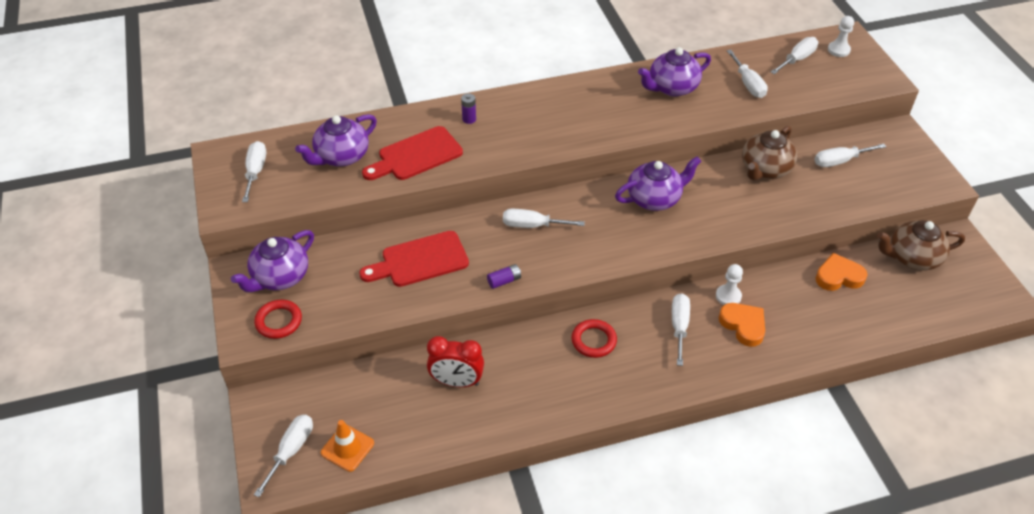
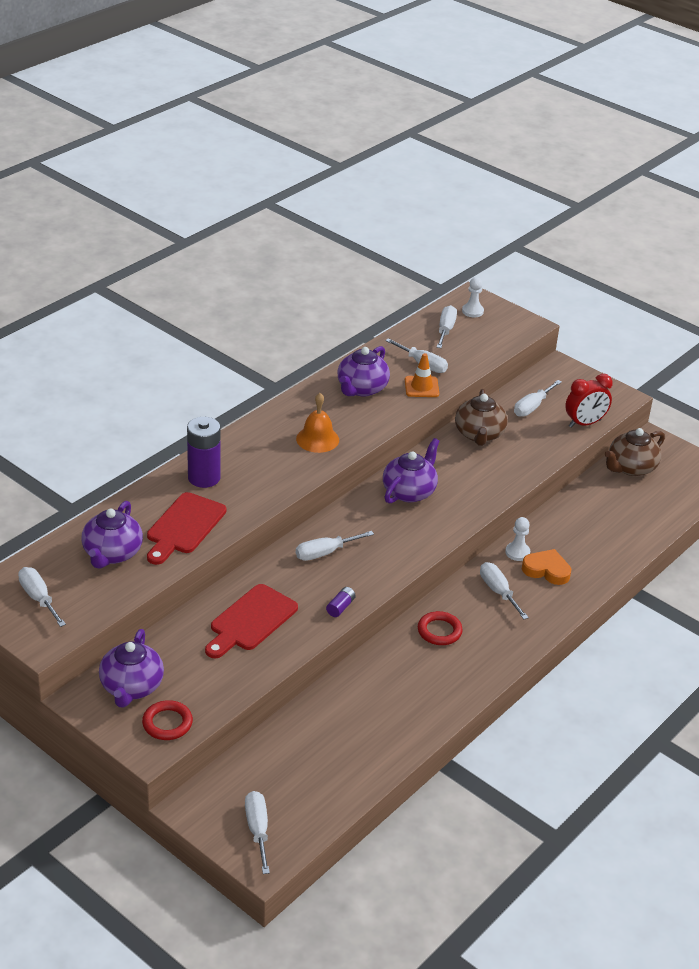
camera: 35 degrees left, 10 degrees down
orange traffic cone [321,420,374,472] -> orange traffic cone moved to [405,353,439,397]
red clock [427,336,484,387] -> red clock moved to [565,374,613,428]
purple battery [461,93,476,124] -> purple battery [187,417,220,488], size x2.18
orange heart [815,253,867,291] -> none
none -> orange bell [296,393,339,453]

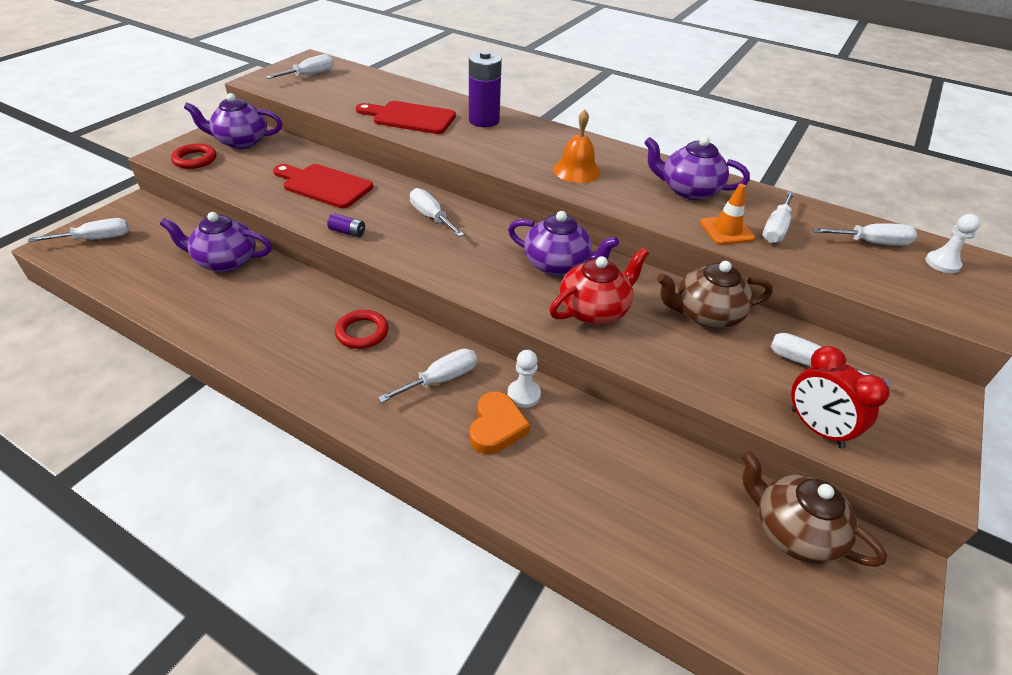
camera: 80 degrees right, 5 degrees up
purple teapot [81,501,143,569] -> purple teapot moved to [160,212,272,272]
none -> red teapot [549,248,649,325]

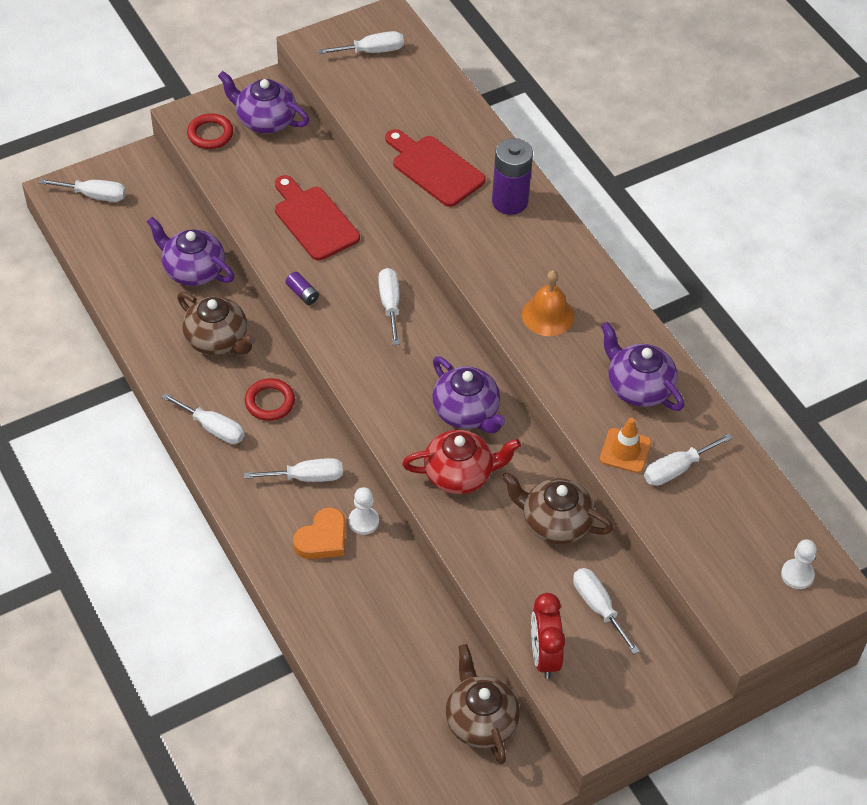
camera: 30 degrees right, 10 degrees up
white screwdriver [812,223,917,246] -> white screwdriver moved to [161,393,245,444]
none -> brown teapot [177,292,256,355]

